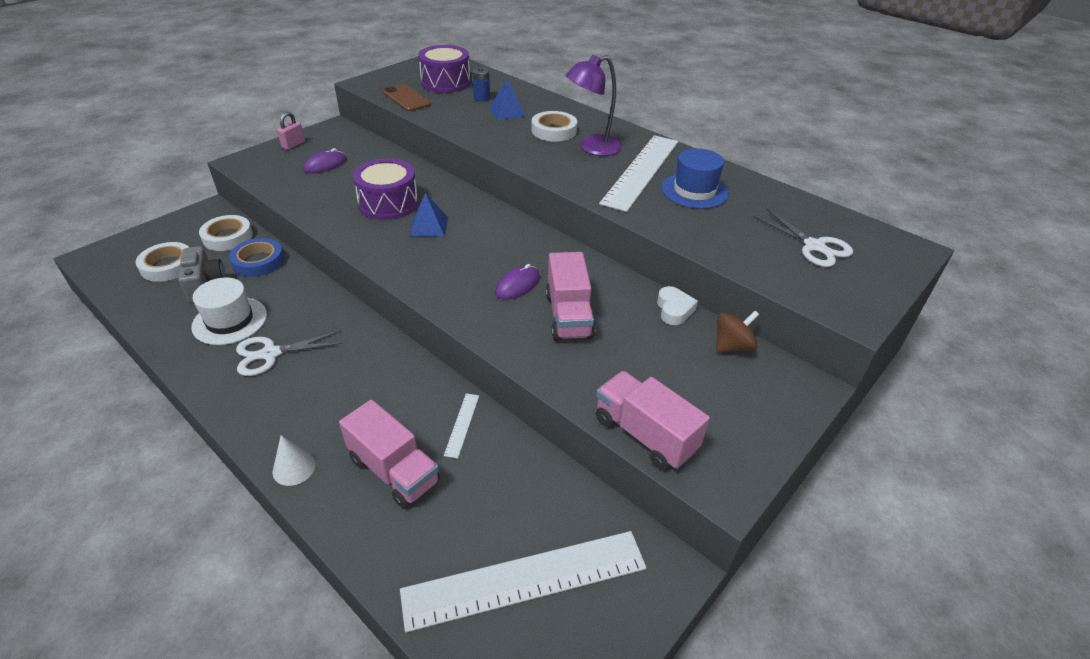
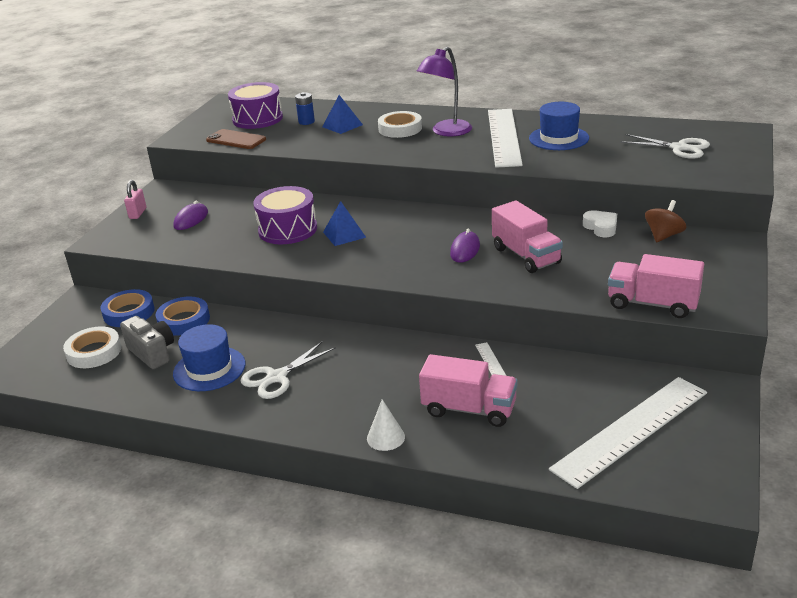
camera: 20 degrees left, 10 degrees down
white hat [191,278,267,345] -> blue hat [173,324,246,391]
white tape [199,215,253,251] -> blue tape [100,289,155,327]

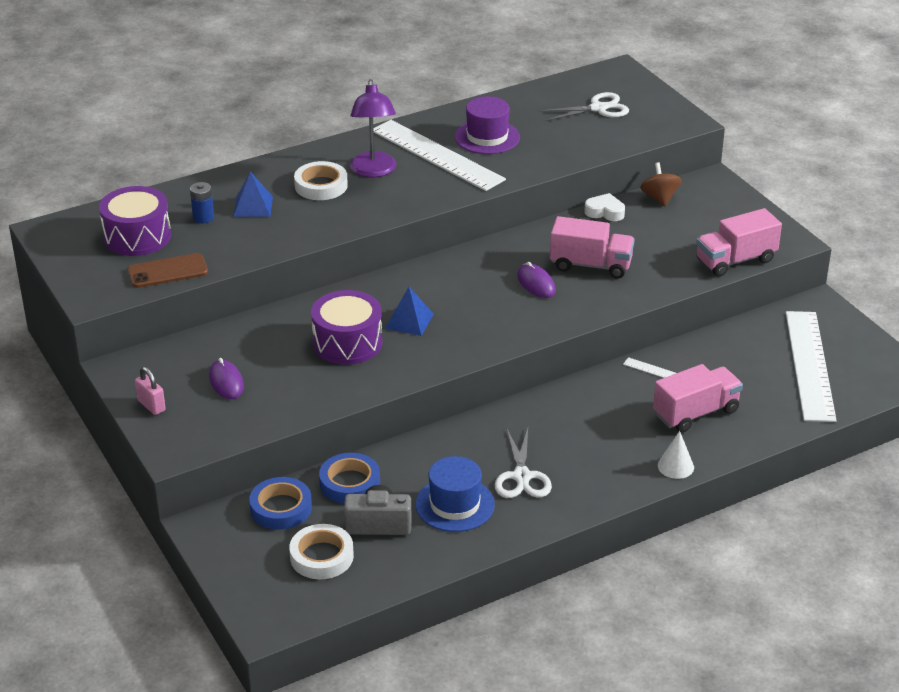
camera: 50 degrees left, 5 degrees up
blue hat [529,102,589,150] -> purple hat [455,96,520,154]

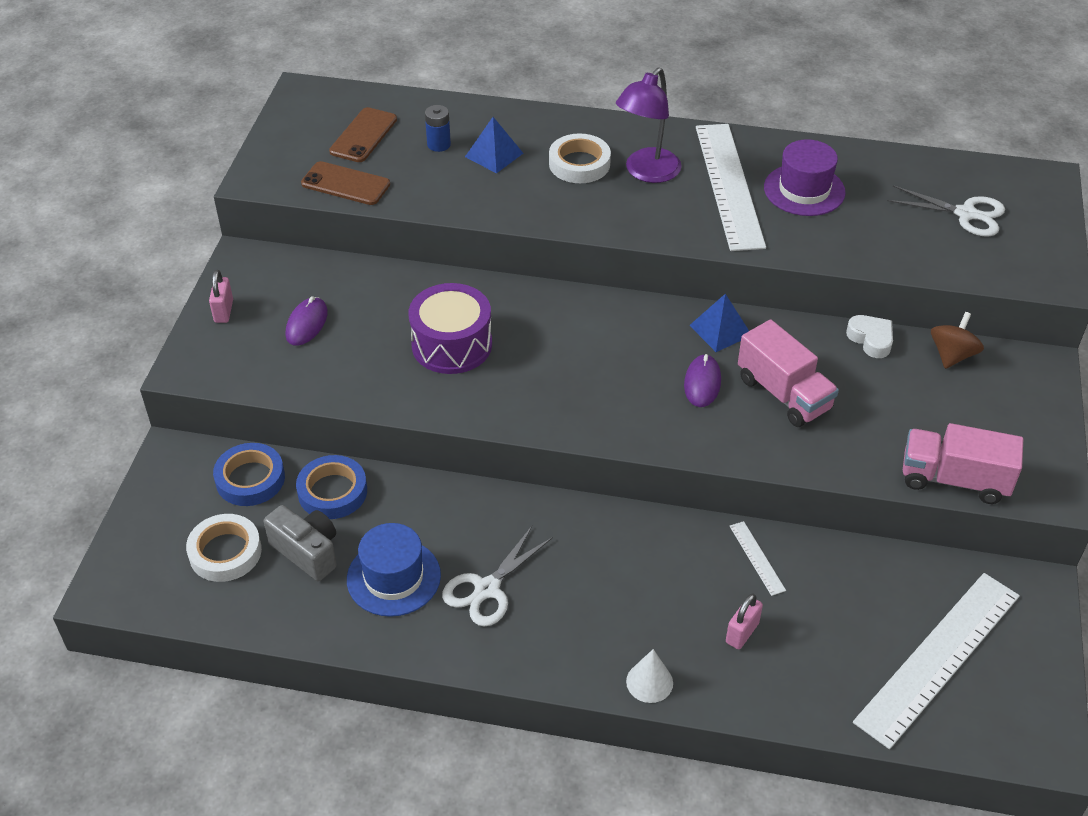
camera: 40 degrees right, 10 degrees up
purple drum [99,186,171,256] -> brown phone [329,107,397,162]
blue pyramid [385,287,434,336] -> blue pyramid moved to [689,294,749,352]
pink truck [653,364,743,433] -> pink padlock [726,593,763,649]

